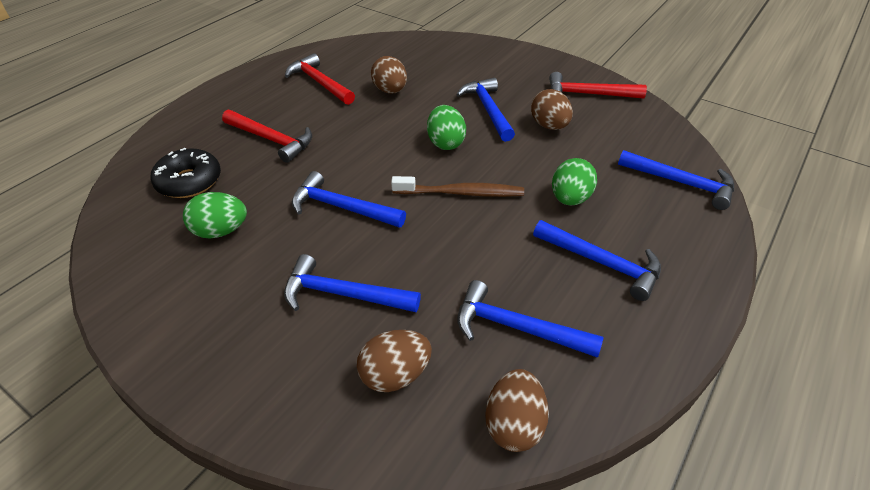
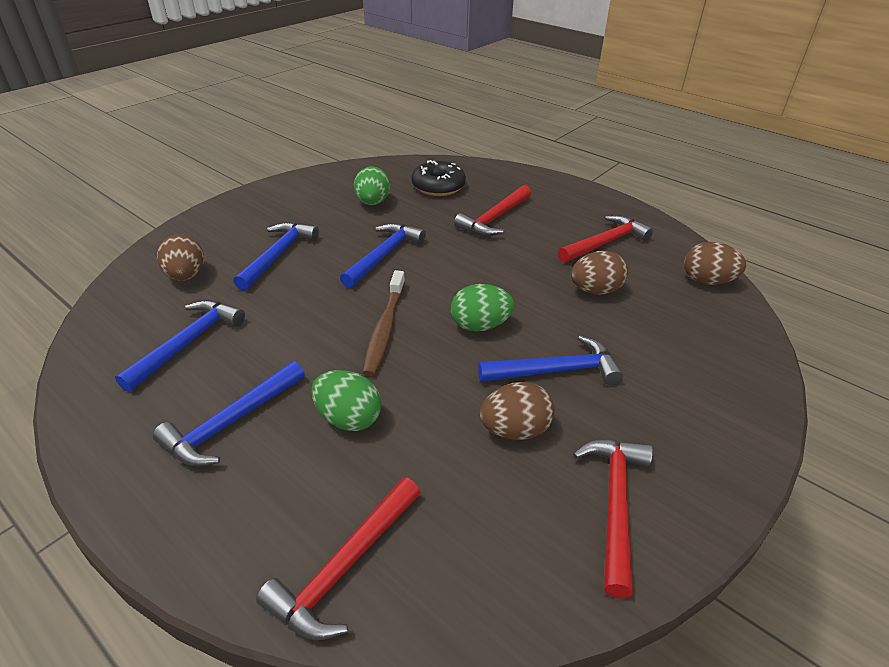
camera: 95 degrees right, 5 degrees down
brown egg [485,369,549,452] -> brown egg moved to [684,242,746,285]
blue hammer [618,150,734,210] -> red hammer [256,477,421,640]

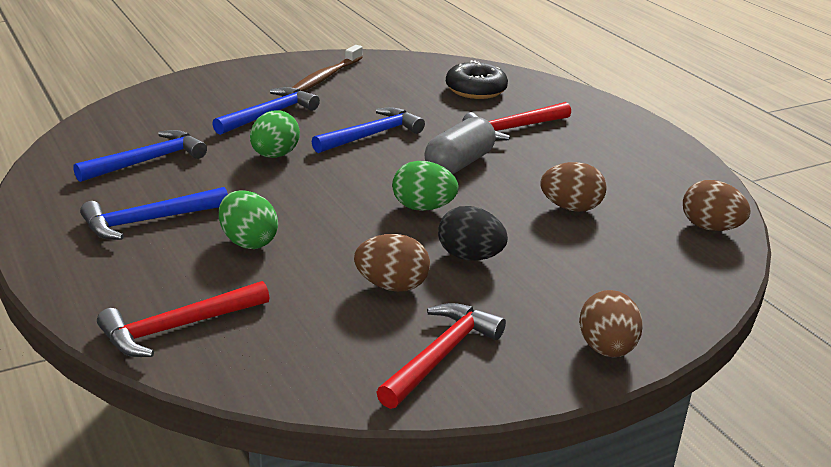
camera: 20 degrees right, 10 degrees down
brown egg [157,234,204,281] -> brown egg moved to [579,290,643,357]
green egg [354,166,390,205] -> green egg moved to [250,110,300,158]
brown toothbrush [362,270,405,376] -> brown toothbrush moved to [292,45,363,92]
blue hammer [478,335,623,385] -> black egg [438,206,508,260]
red hammer [558,215,653,263] -> none
none -> grey capsule [424,117,496,174]

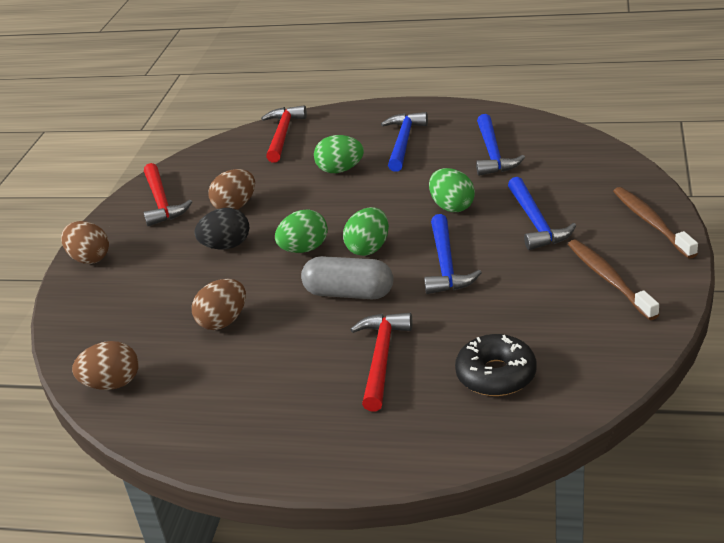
camera: 135 degrees right, 5 degrees up
grey capsule [424,117,496,174] -> grey capsule turned 60 degrees counterclockwise [301,256,393,299]
none -> green egg [343,207,389,256]
none -> brown toothbrush [613,187,698,259]

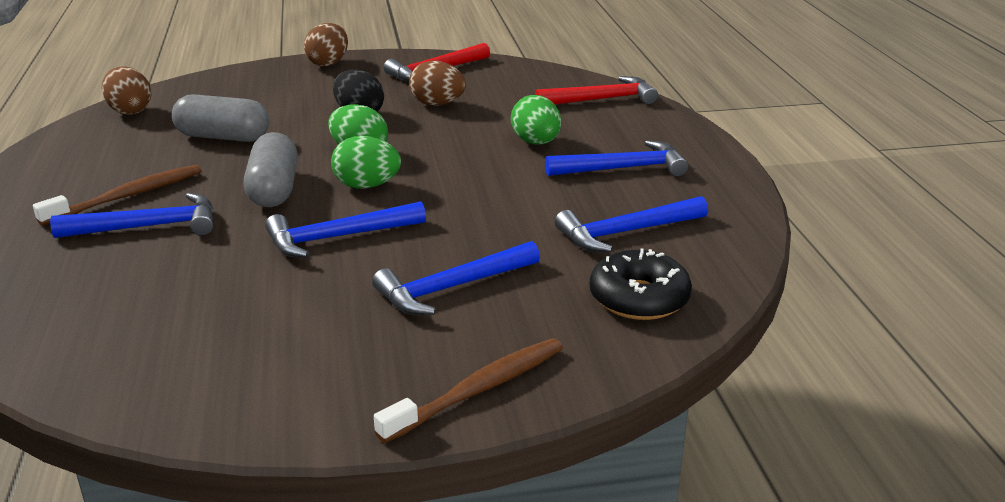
camera: 65 degrees right, 5 degrees down
brown egg [192,279,246,330] -> grey capsule [172,94,269,142]
red hammer [350,313,412,411] -> blue hammer [50,193,214,238]
green egg [429,168,475,212] -> none
black donut [455,334,536,396] -> black donut moved to [590,249,692,320]
brown toothbrush [568,240,659,320] -> brown toothbrush moved to [33,165,201,226]

